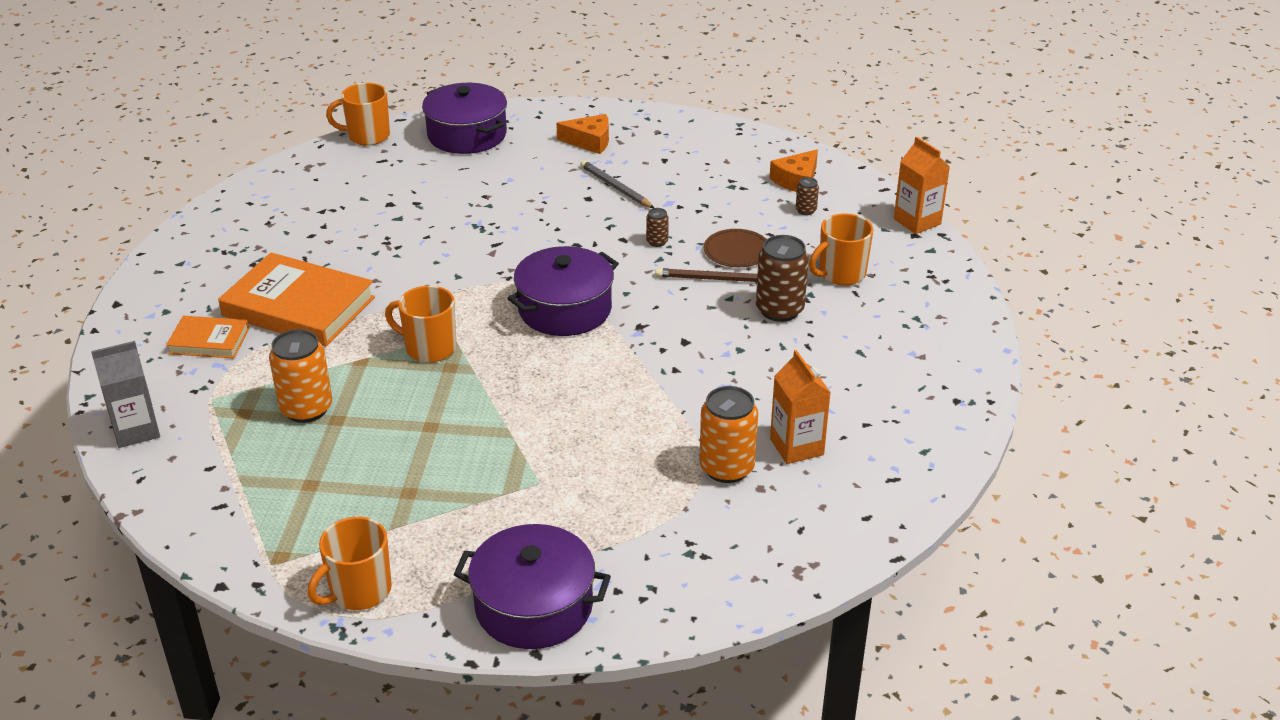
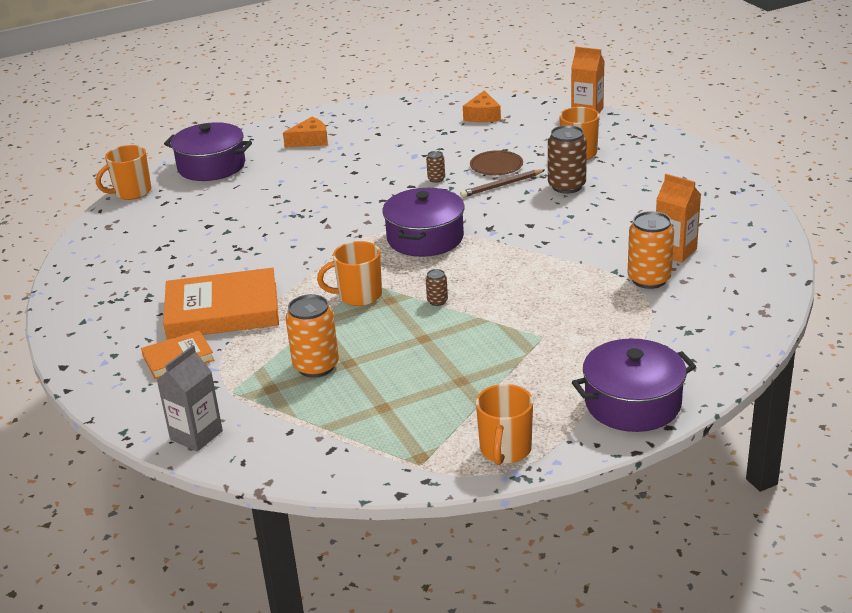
camera: 30 degrees left, 5 degrees down
grey pencil [580,160,654,208] -> none
brown can [796,177,819,215] -> brown can moved to [426,269,448,306]

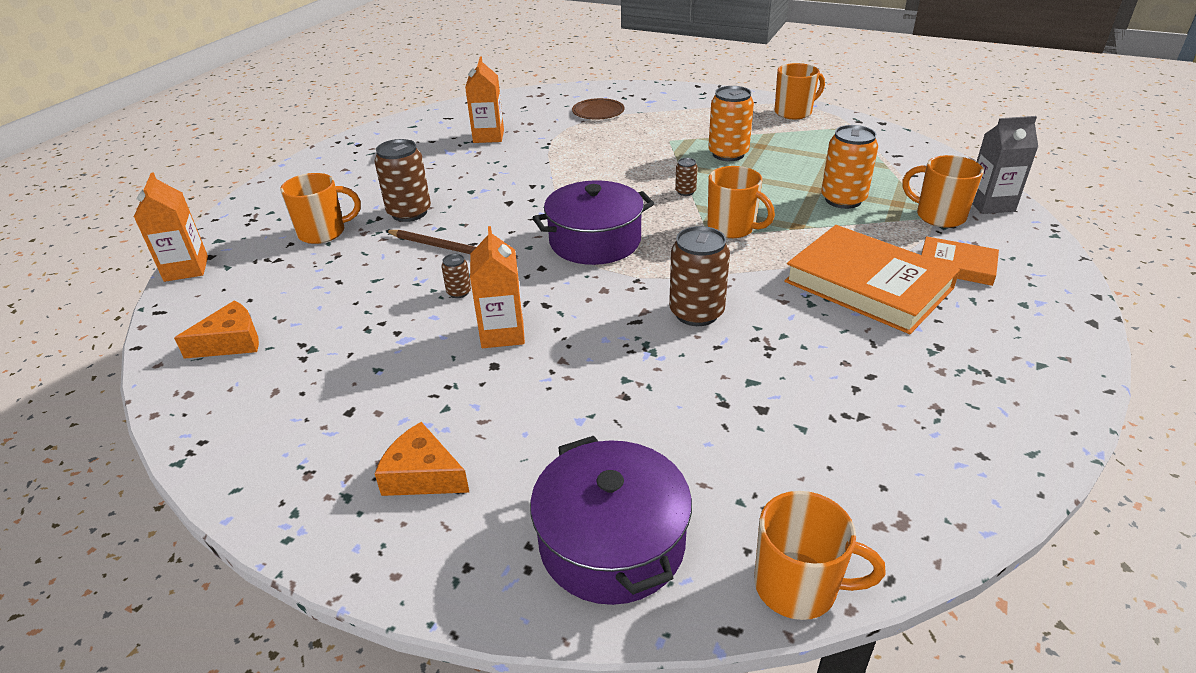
camera: 130 degrees left, 5 degrees up
brown plate [470,150,523,175] -> brown plate moved to [572,98,625,120]
purple pot [572,339,696,432] -> none
orange can [628,211,674,289] -> orange can moved to [708,86,754,161]
none -> orange carton [470,226,525,348]
none -> brown can [669,226,730,326]
none -> orange mug [902,155,984,228]

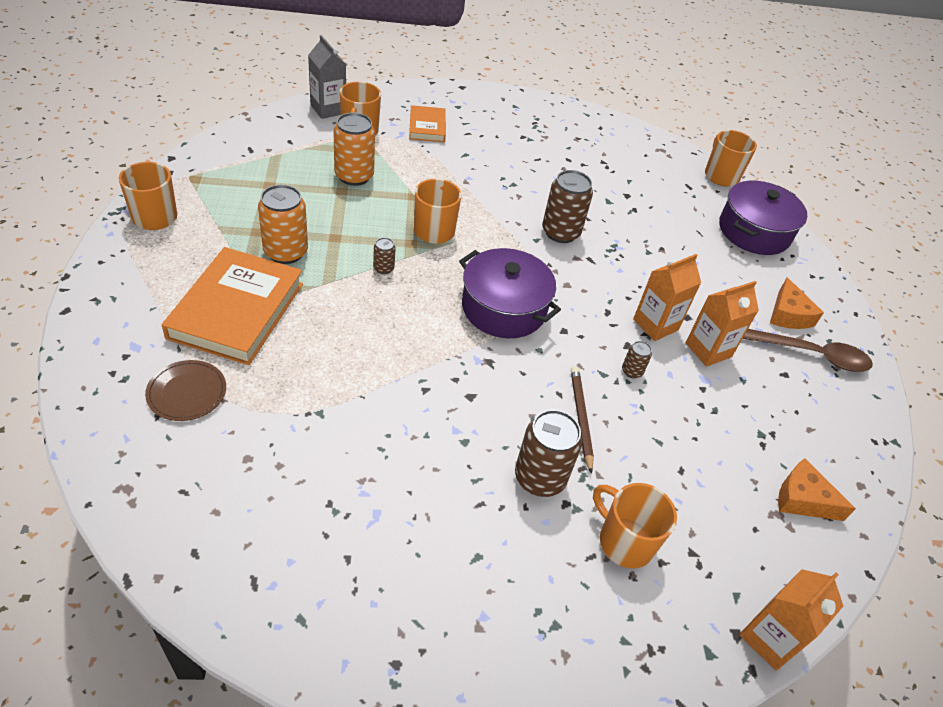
camera: 125 degrees left, 10 degrees up
orange carton [465,56,504,143] -> orange carton moved to [686,281,759,367]
orange book [784,225,960,334] -> orange book moved to [162,247,303,365]
none -> brown spoon [743,329,873,372]

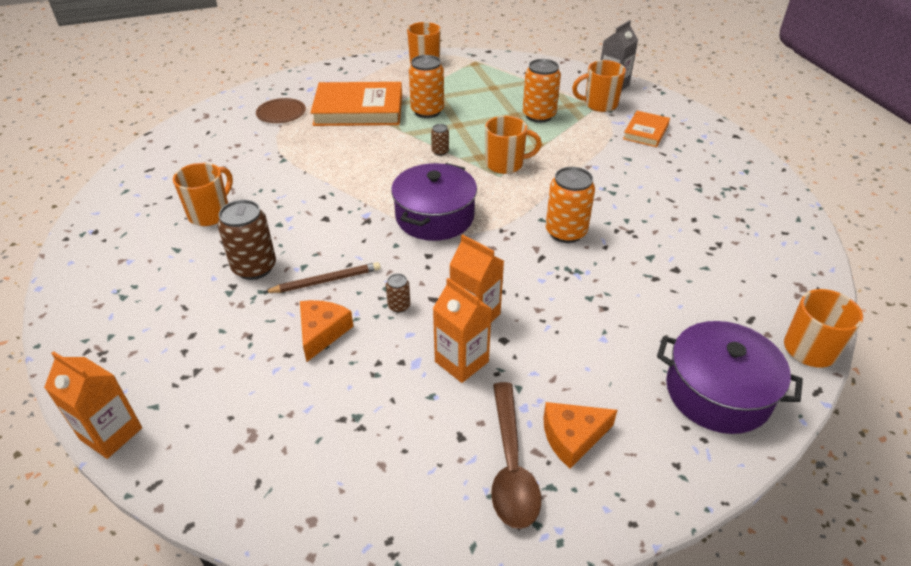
camera: 80 degrees right, 5 degrees down
orange book [409,105,446,142] -> orange book turned 45 degrees counterclockwise [623,111,670,147]
brown can [542,170,593,243] -> orange can [546,167,595,243]
orange mug [593,483,677,568] -> orange mug moved to [173,163,233,226]
orange cheese [778,458,856,521] -> orange cheese moved to [300,300,354,362]

